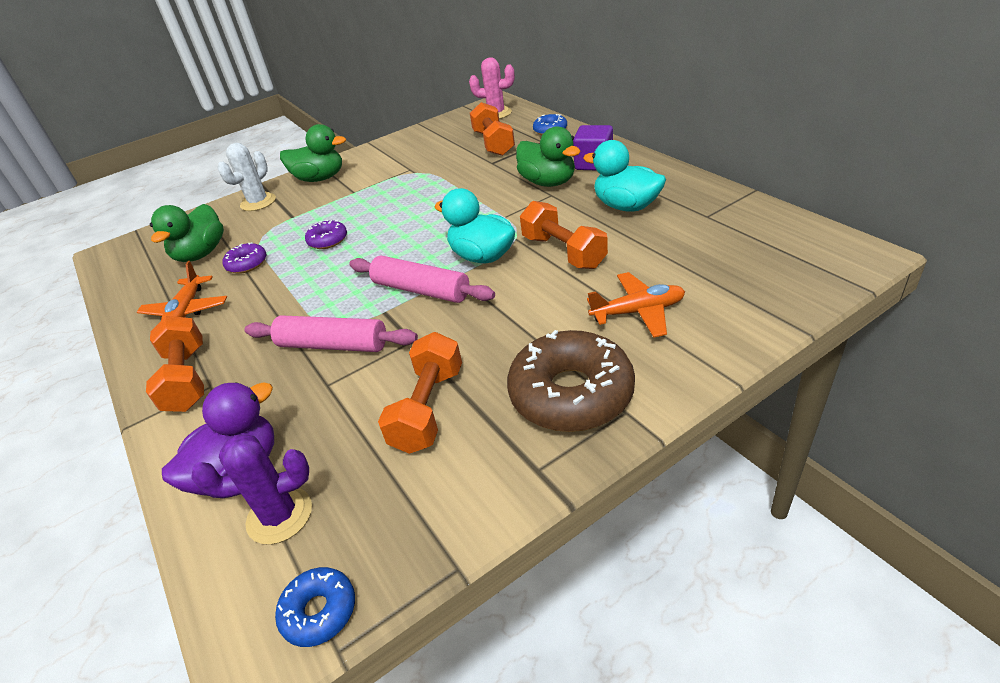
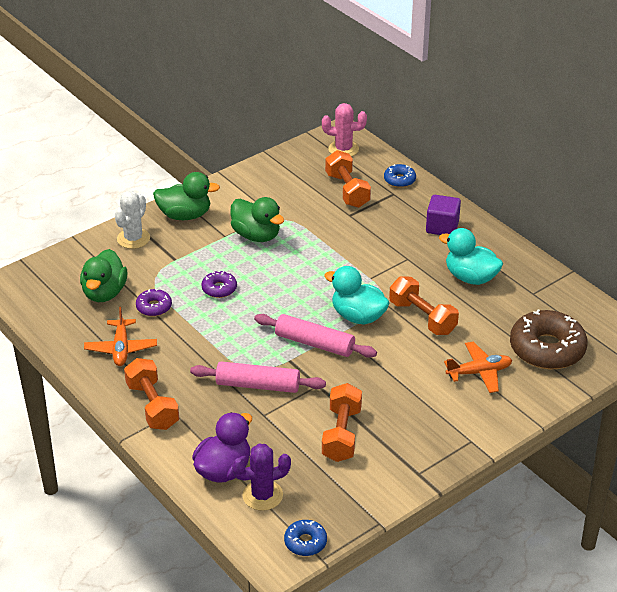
camera: 10 degrees left, 0 degrees up
brown donut [507,330,635,432] -> brown donut moved to [510,309,588,369]
green duck [516,126,581,187] -> green duck moved to [230,197,284,242]

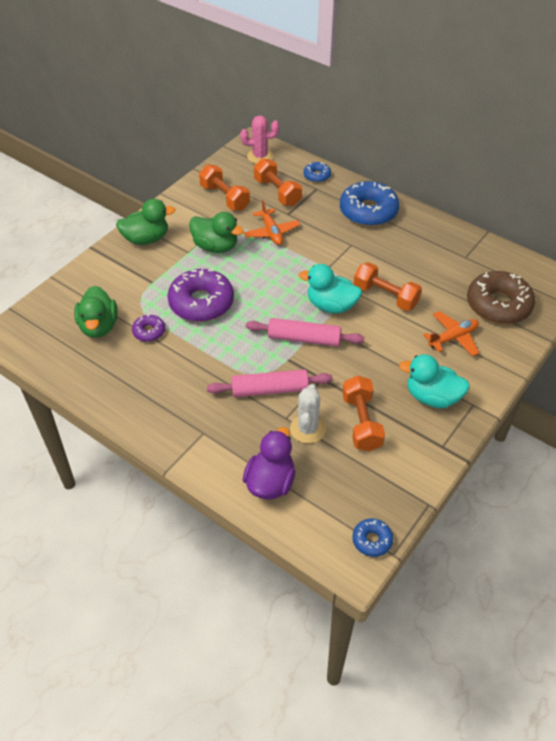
camera: 15 degrees left, 10 degrees up
orange plane [84,307,157,366] -> orange plane moved to [243,200,300,245]
white cactus [115,191,150,249] -> white cactus moved to [290,384,326,443]
orange dumbbell [124,358,179,430] -> orange dumbbell moved to [199,165,250,211]
purple donut [201,271,237,298] -> purple donut [167,269,234,322], size x2.05
purple cactus [232,444,291,511] -> none
purple cube [426,195,461,235] -> blue donut [340,181,399,226]
turquoise duck [439,228,503,285] -> turquoise duck moved to [399,354,470,408]

